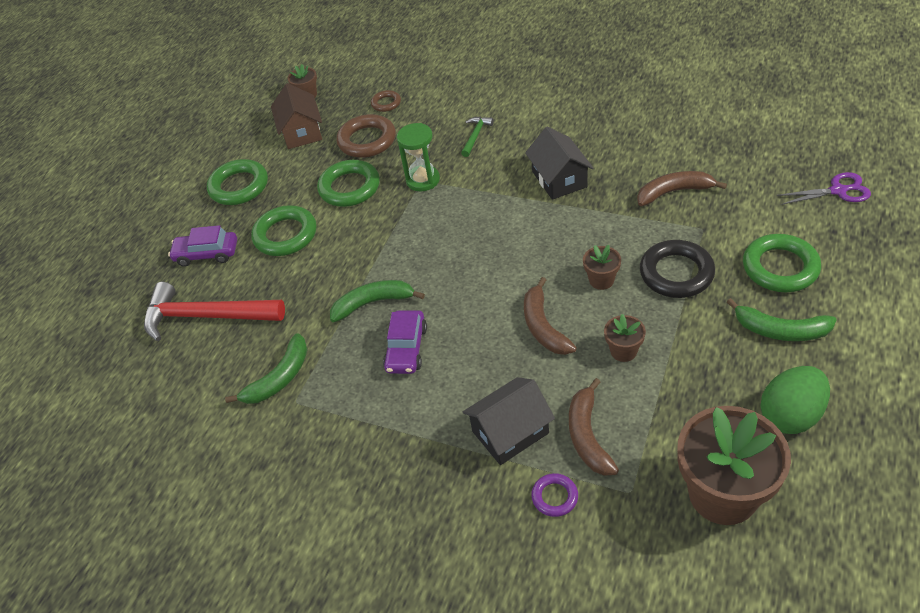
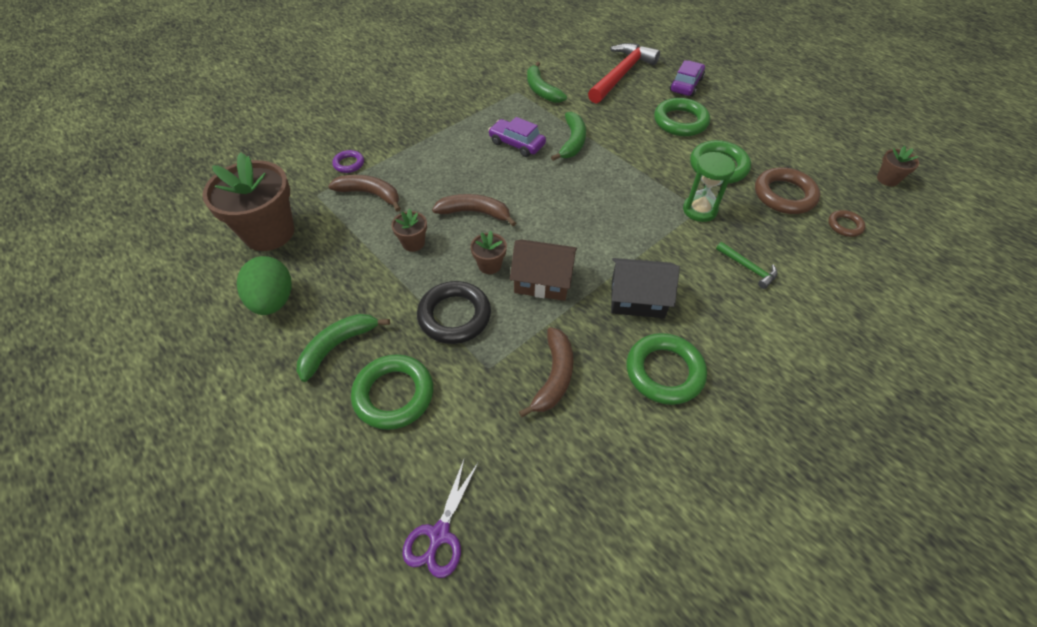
camera: 110 degrees right, 5 degrees up
green ring [207,159,268,205] -> green ring moved to [627,333,707,405]
brown house [271,83,322,149] -> brown house moved to [510,239,577,301]
black house [463,377,555,465] -> none

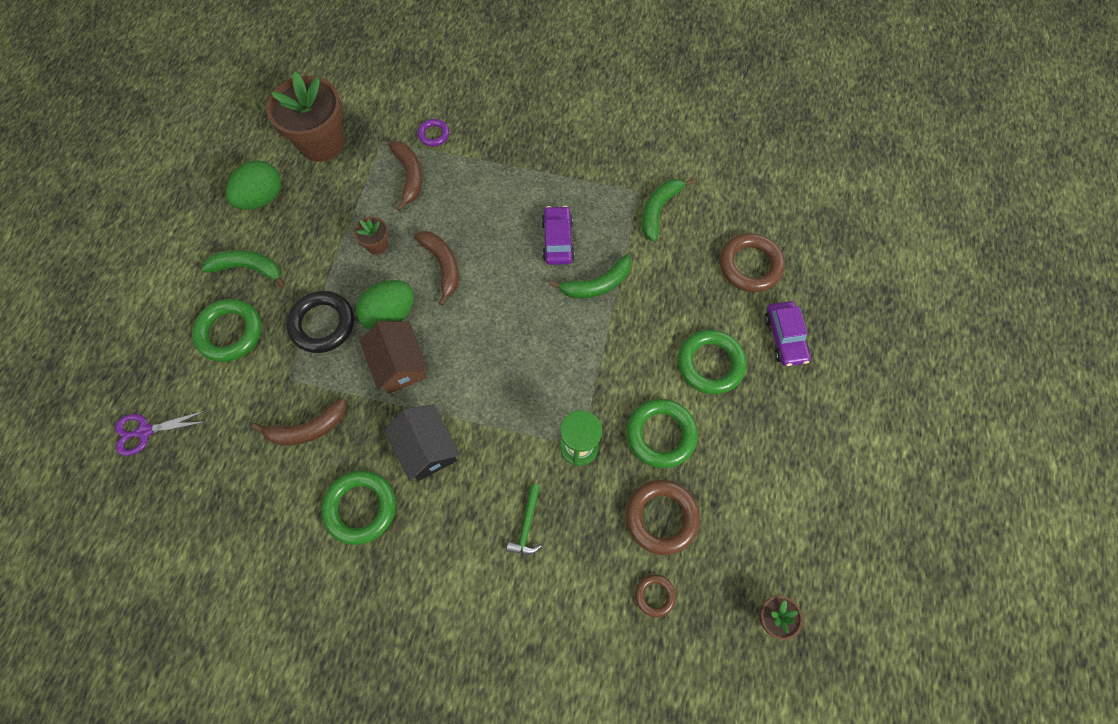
camera: 55 degrees right, 15 degrees up
brown flower pot [470,231,507,274] -> green egg [356,280,414,330]
red hammer [588,43,660,104] -> brown ring [720,233,785,292]
purple car [670,60,705,97] -> purple car turned 90 degrees clockwise [765,301,810,366]

